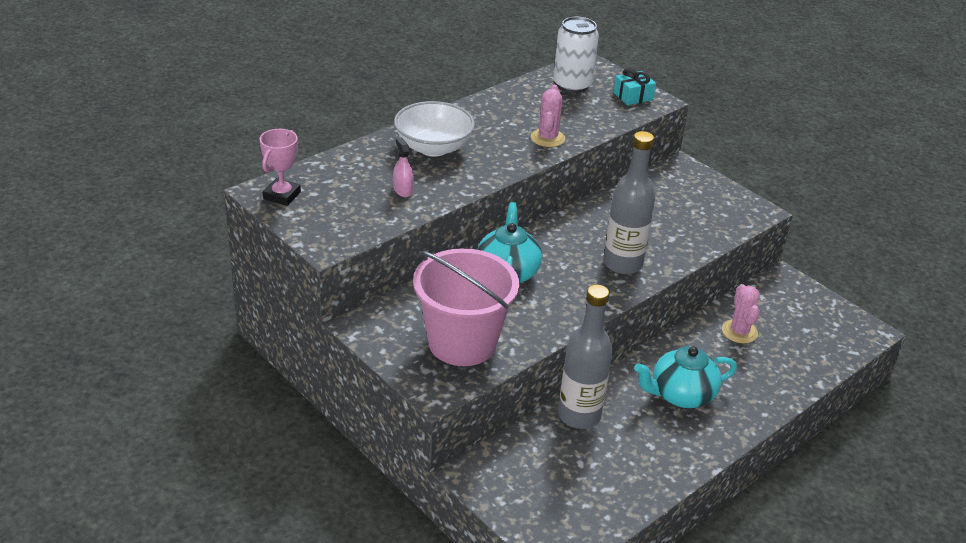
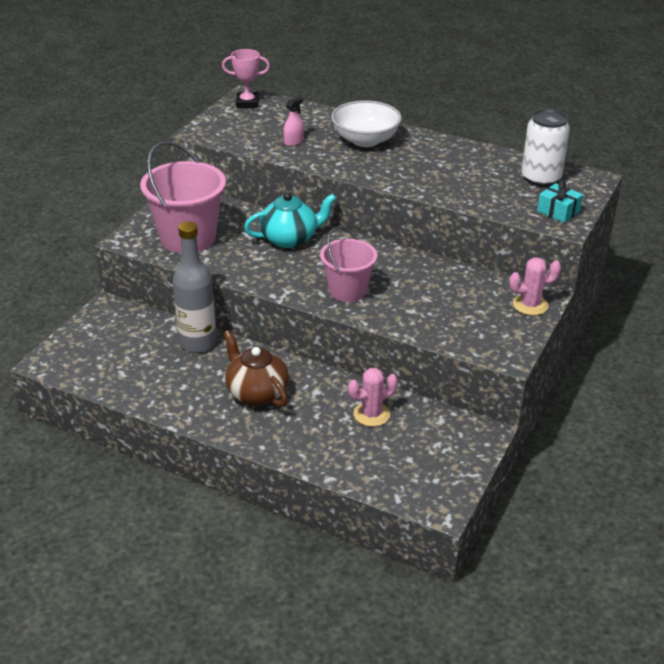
camera: 70 degrees right, 0 degrees up
pink cactus [531,85,565,147] -> pink cactus moved to [509,257,561,315]
grey bottle [603,131,655,274] -> pink bucket [320,226,377,302]
turquoise teapot [634,346,737,408] -> brown teapot [223,330,289,407]

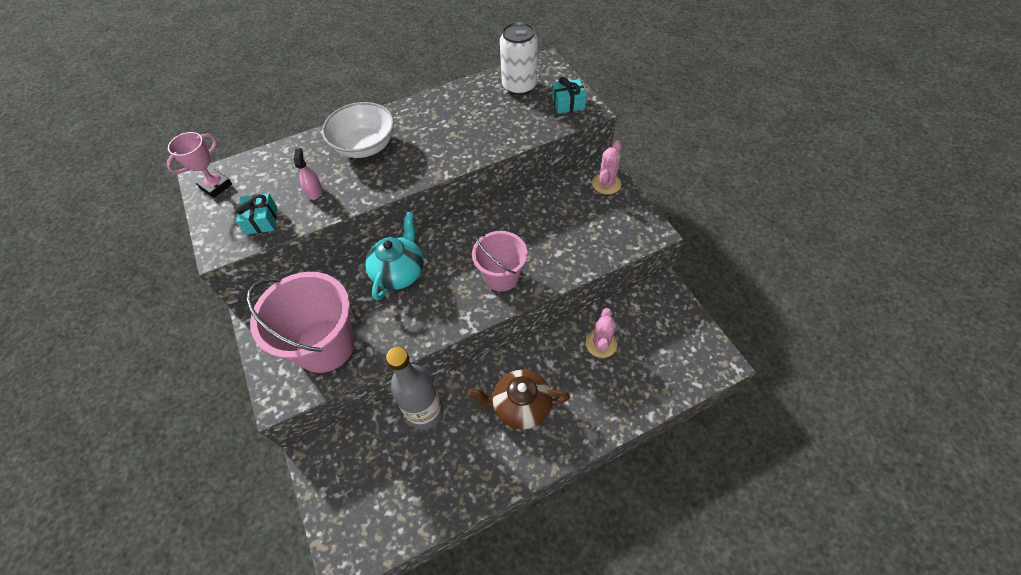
camera: 50 degrees left, 20 degrees up
none -> turquoise gift [235,193,277,234]

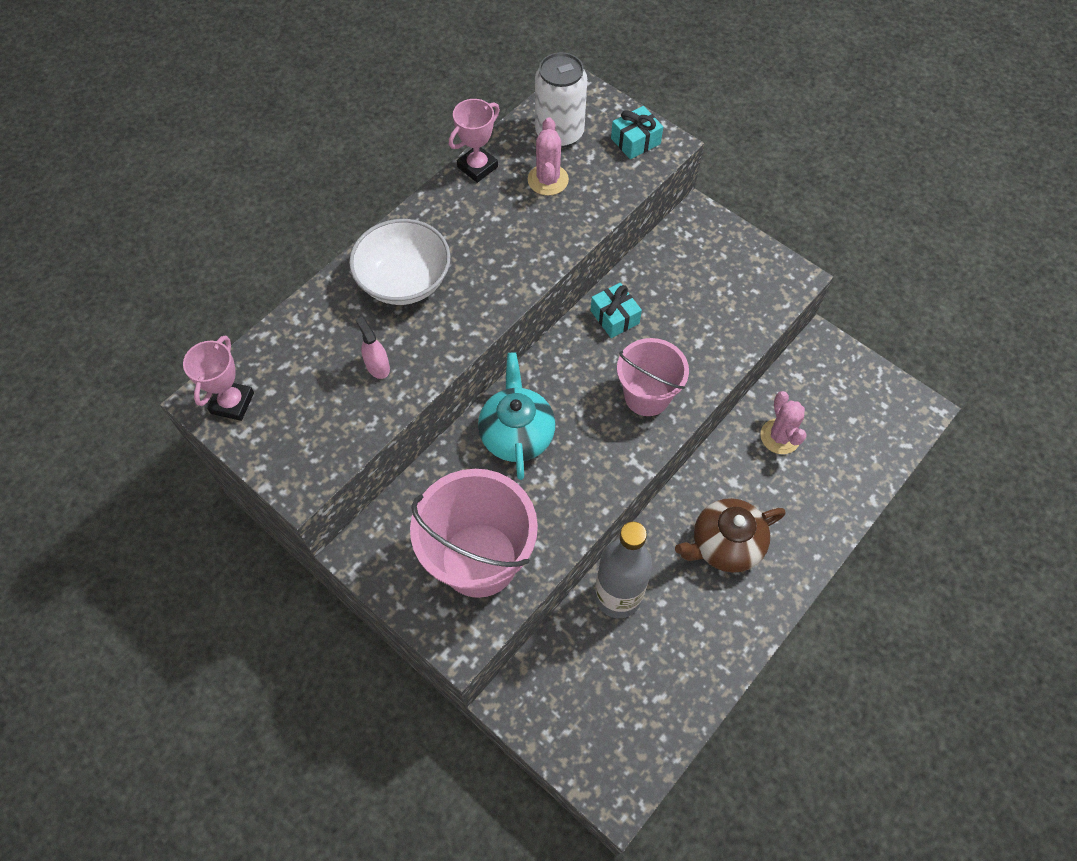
camera: 25 degrees left, 5 degrees up
turquoise gift [235,193,277,234] -> turquoise gift moved to [590,283,642,338]
pink cactus [592,140,621,194] -> pink cactus moved to [528,118,569,196]
none -> pink trophy [449,99,500,183]

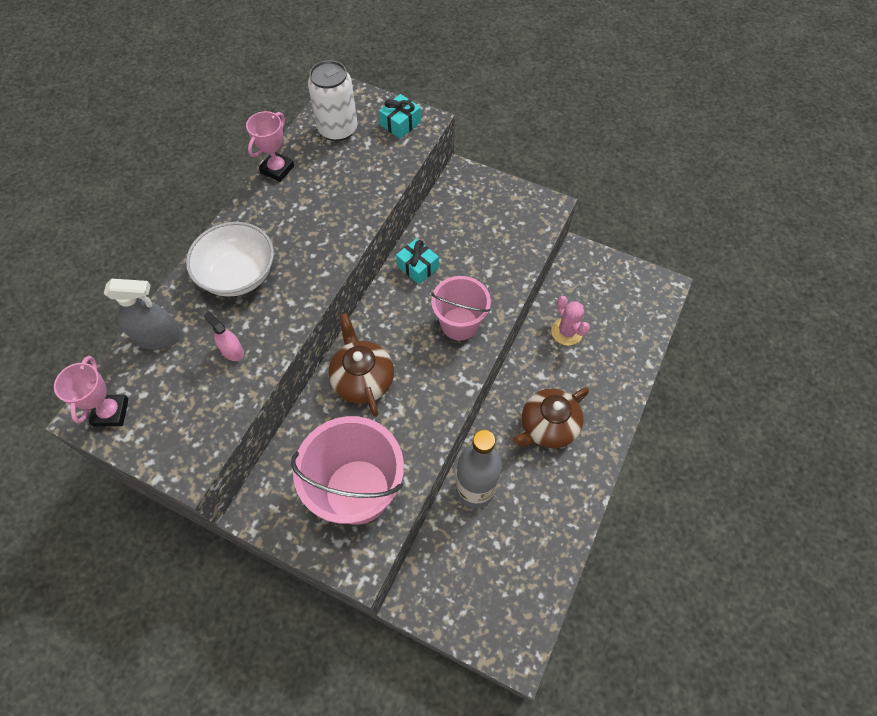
camera: 15 degrees left, 0 degrees up
turquoise teapot [478,352,555,480] -> brown teapot [328,313,394,417]
pink cactus [528,118,569,196] -> none
none -> grey spray bottle [104,279,181,350]

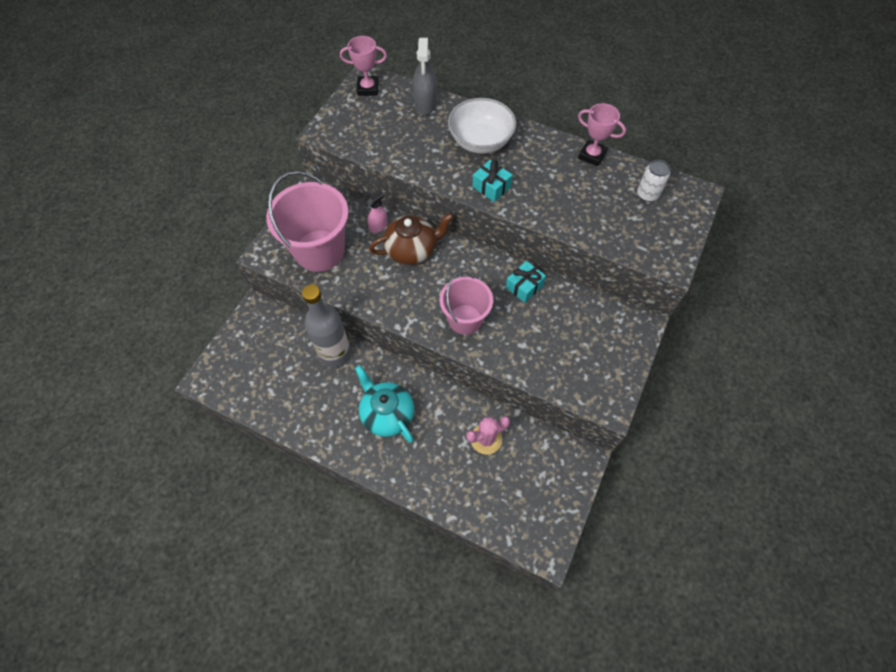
camera: 90 degrees right, 0 degrees up
pink spray bottle [204,312,244,361] -> pink spray bottle moved to [367,191,387,233]
white can [308,60,358,141] -> white can [637,160,670,202], size x0.60
turquoise gift [379,94,421,139] -> turquoise gift moved to [472,160,513,202]
brown teapot [513,387,589,448] -> turquoise teapot [355,365,414,443]

